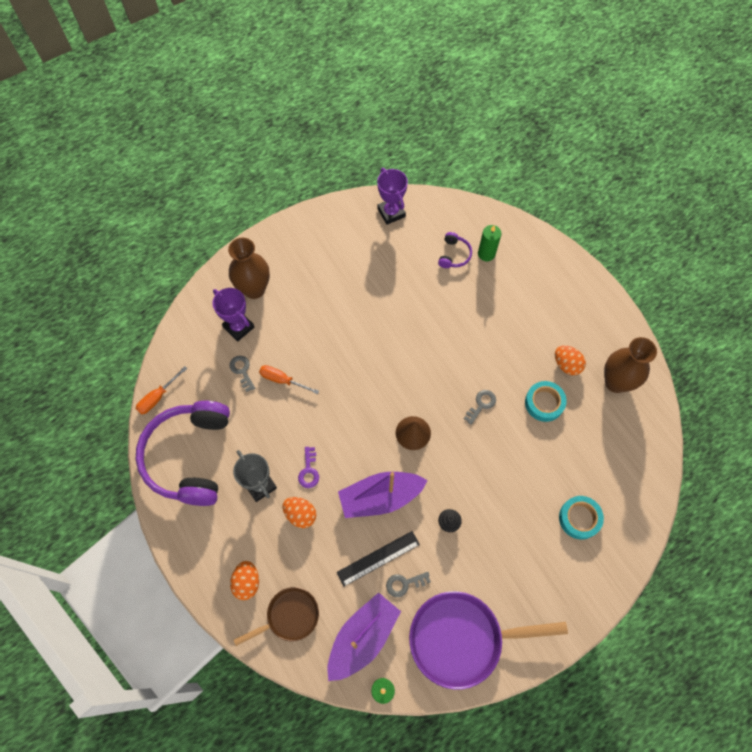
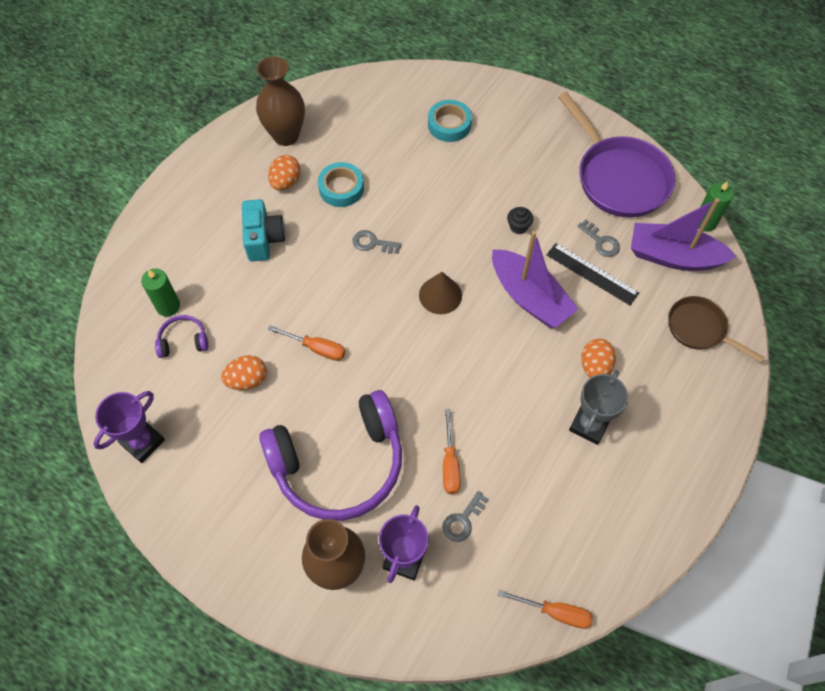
camera: 115 degrees left, 5 degrees down
purple headphones [136,401,230,506] -> purple headphones moved to [259,390,402,521]
orange egg [230,561,259,600] -> orange egg moved to [221,355,267,390]
purple key [298,447,319,488] -> none
none -> turquoise camera [242,199,285,261]
none -> orange screwdriver [268,325,345,361]

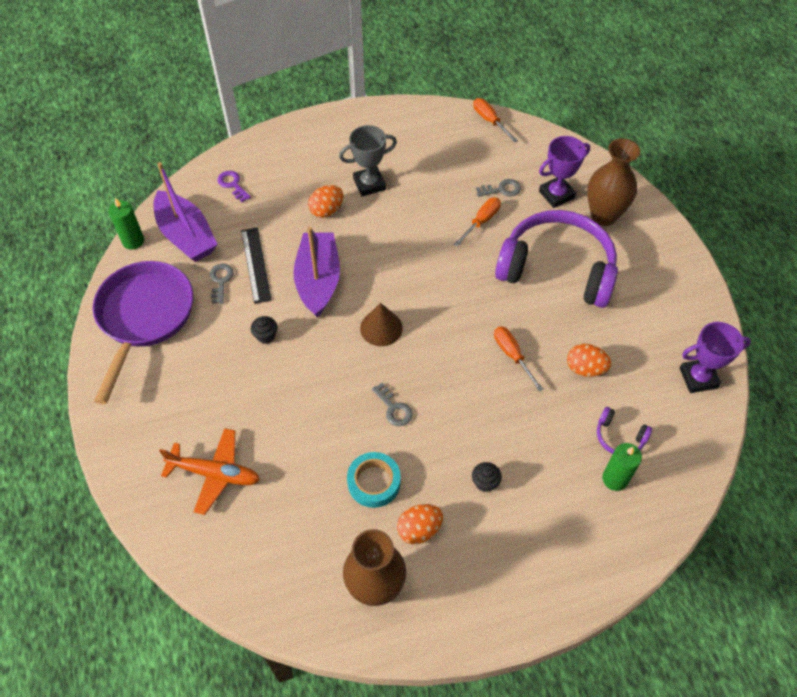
camera: 140 degrees left, 5 degrees down
turquoise camera [242,199,285,261] -> black cupcake [472,462,502,492]
turquoise tape [428,100,472,142] -> orange plane [159,428,260,515]
brown pan [668,296,765,363] -> purple key [217,171,251,202]

